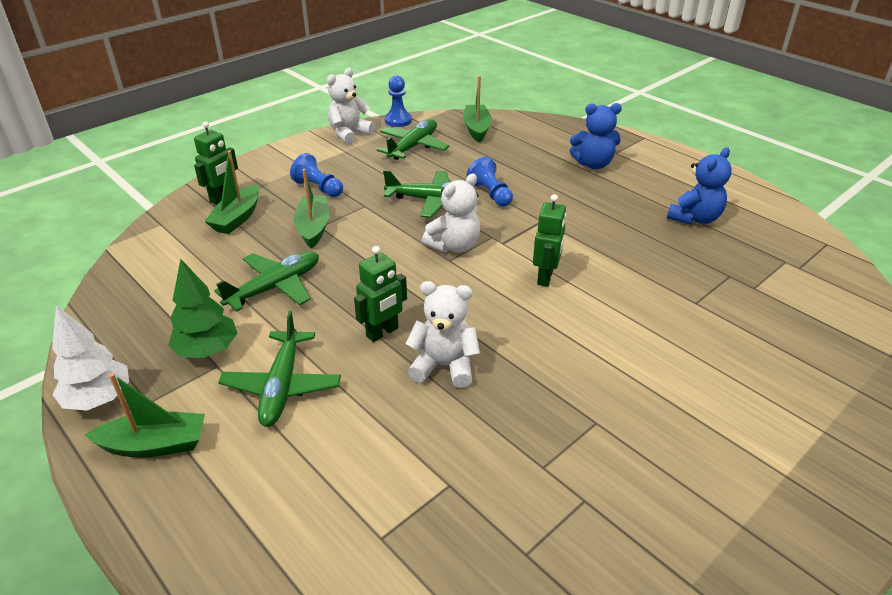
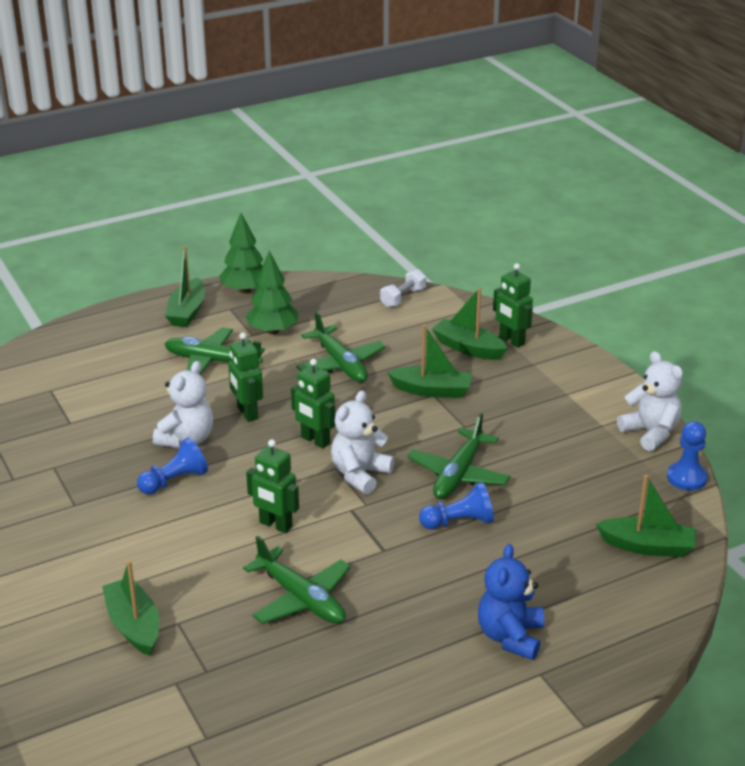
camera: 105 degrees right, 5 degrees down
white tree [52,305,129,411] -> green tree [219,213,263,294]
blue pawn [290,153,343,197] -> blue pawn moved to [137,438,208,494]
green plane [377,119,449,160] -> green plane moved to [243,536,351,624]
white teddy bear [422,173,480,253] -> white teddy bear turned 60 degrees clockwise [331,390,394,494]
blue teddy bear [667,147,732,225] -> none
none -> green boat [102,561,159,656]
none -> green robot [291,358,335,449]
none -> white dumbbell [380,269,426,308]

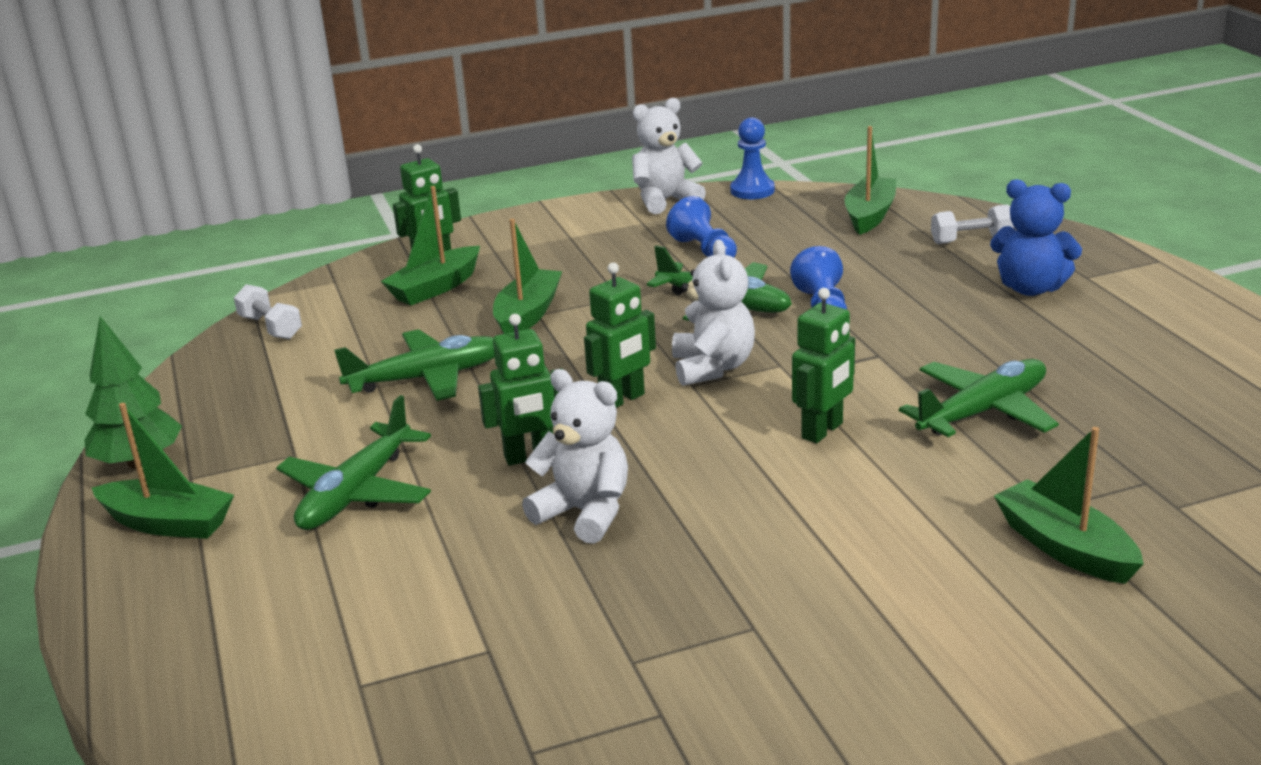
camera: 80 degrees left, 5 degrees down
green boat [102,561,159,656] -> green boat turned 75 degrees clockwise [994,427,1144,584]
blue pawn [137,438,208,494] -> blue pawn moved to [666,196,737,258]
green tree [246,251,298,335] -> none
white teddy bear [331,390,394,494] -> white teddy bear turned 135 degrees counterclockwise [672,240,755,386]
none -> white dumbbell [931,204,1014,244]

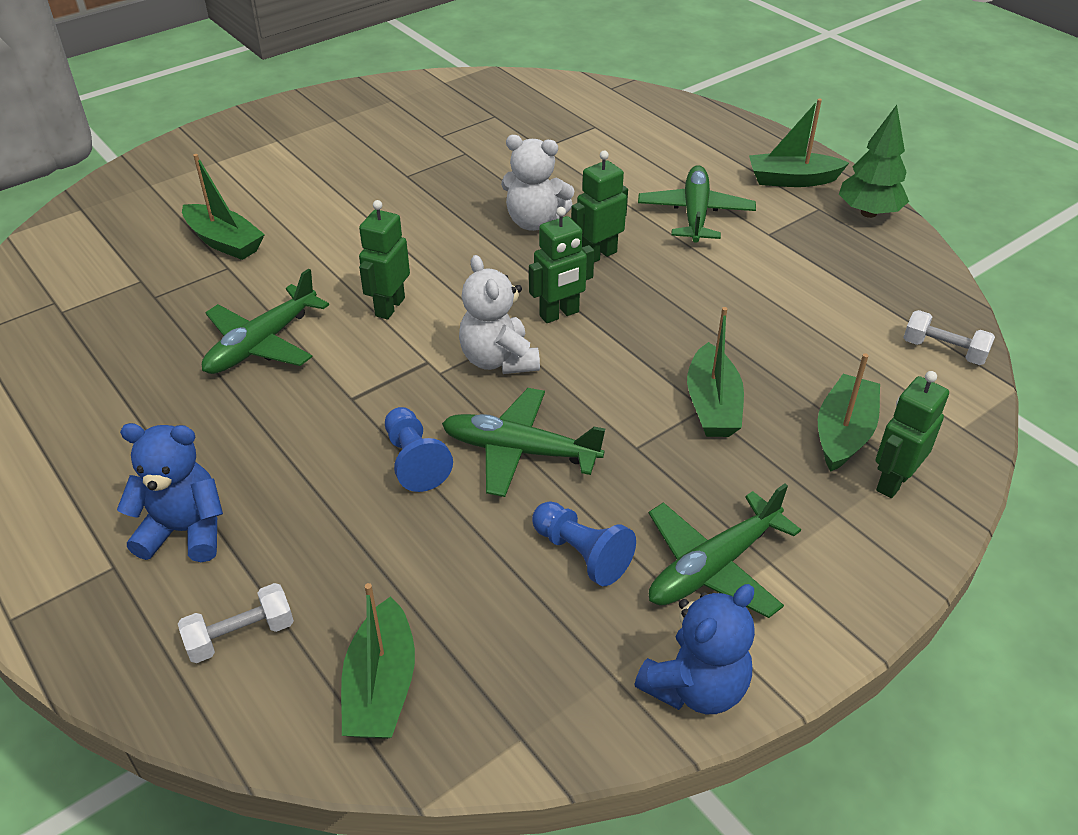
camera: 160 degrees right, 15 degrees up
green plane [334,329,495,401] -> green plane moved to [649,484,801,618]
green robot [584,263,656,408] -> green robot turned 150 degrees counterclockwise [529,207,594,323]
white teddy bear [632,98,706,214] -> blue teddy bear [634,584,755,714]
blue pawn [730,117,775,199] -> none

